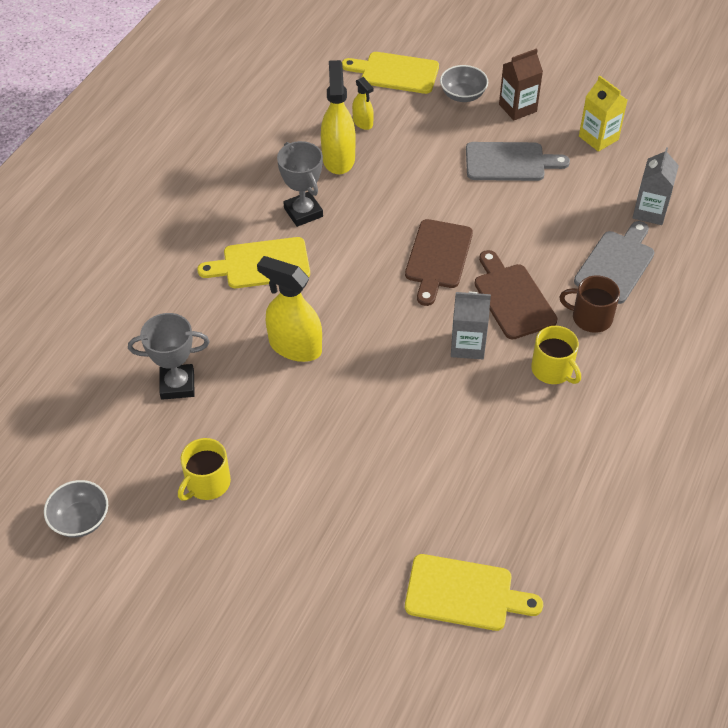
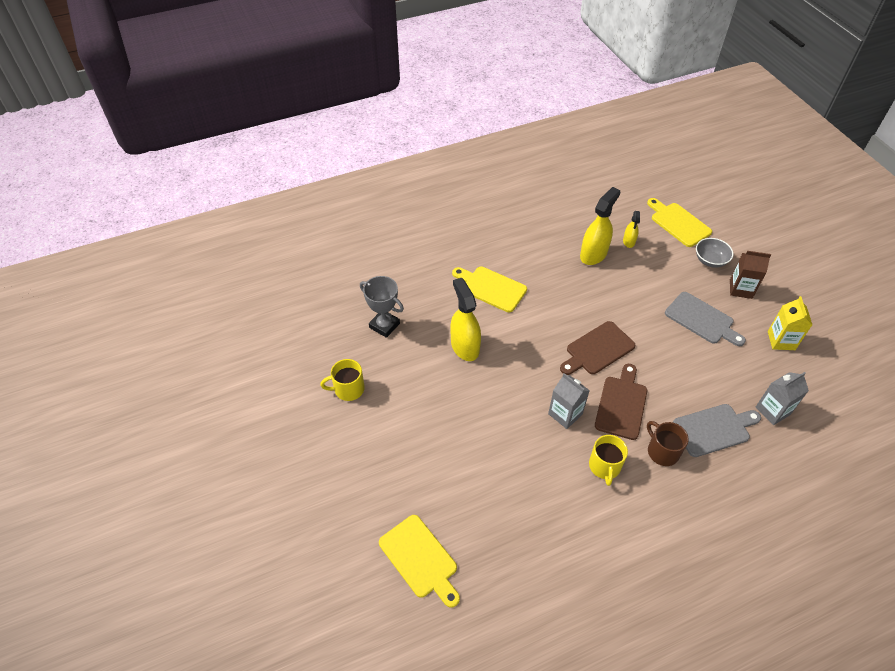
camera: 40 degrees right, 0 degrees up
grey bowl [44,480,108,538] -> none
grey trophy [277,141,323,227] -> none

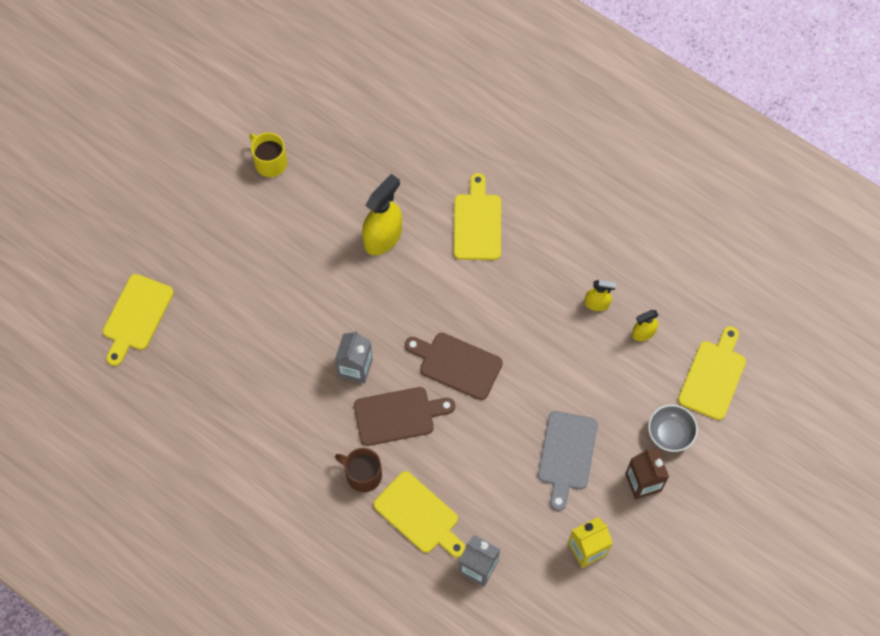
camera: 60 degrees right, 15 degrees up
grey trophy [360,276,404,338] -> none
yellow spray bottle [580,187,620,265] -> yellow spray bottle [584,280,616,311], size x0.53
yellow mug [589,435,628,486] -> none
brown mug [647,421,689,466] -> brown mug turned 90 degrees counterclockwise [335,448,382,492]
grey cutting board [673,404,761,457] -> yellow cutting board [373,471,465,558]

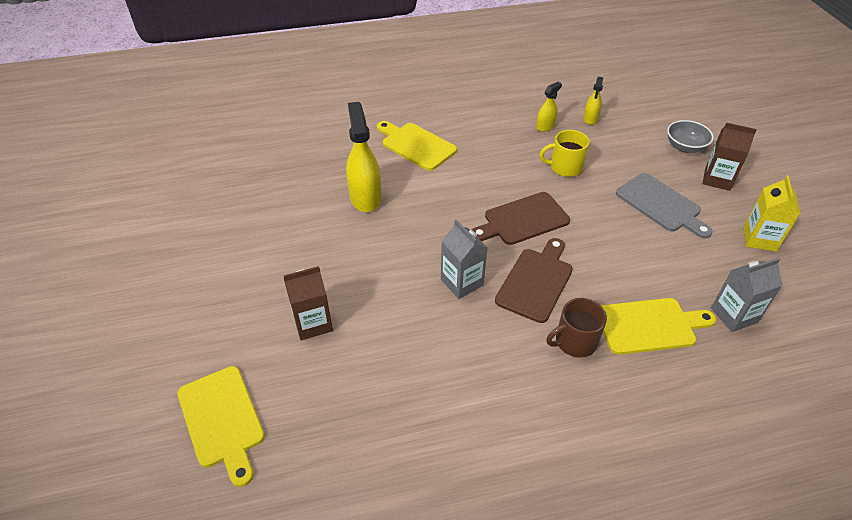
camera: 50 degrees left, 20 degrees down
yellow mug [249,132,287,177] -> yellow mug moved to [540,130,589,177]
yellow cutting board [678,326,746,420] -> none
none -> brown carton [284,266,333,340]

